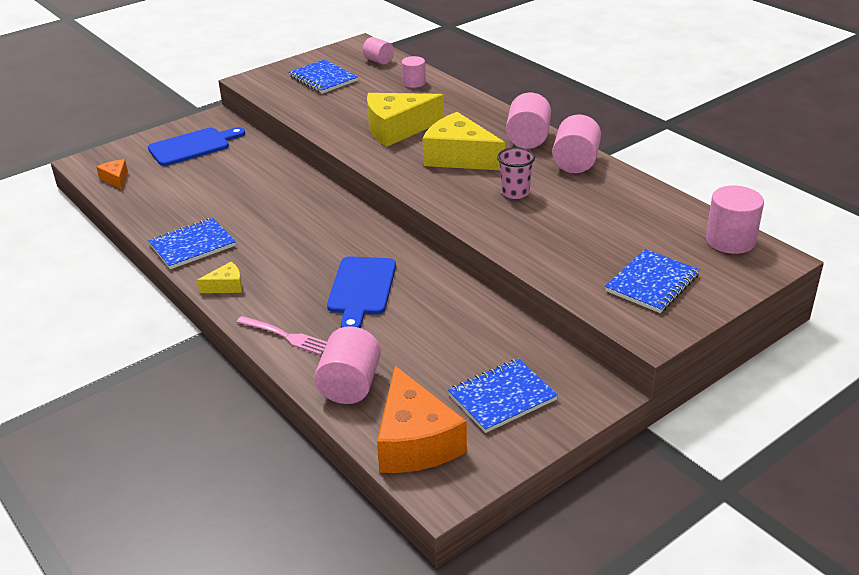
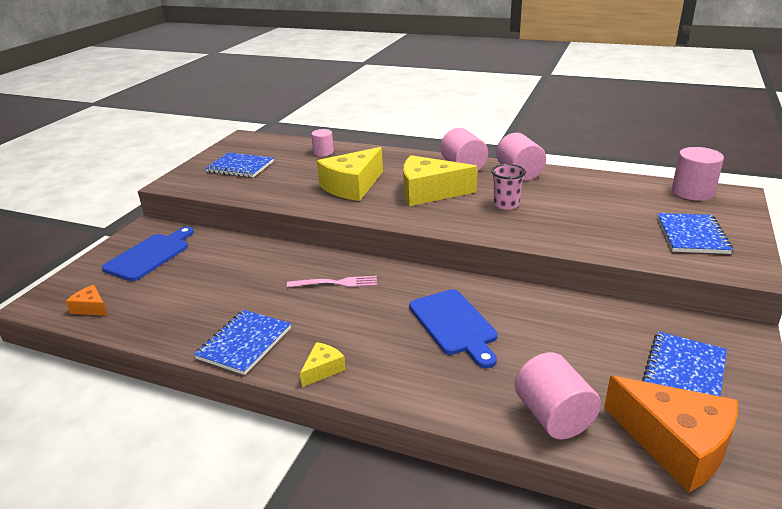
camera: 30 degrees left, 5 degrees down
pink fork [237,316,327,355] -> pink fork moved to [287,276,377,288]
pink cylinder [363,37,394,65] -> none

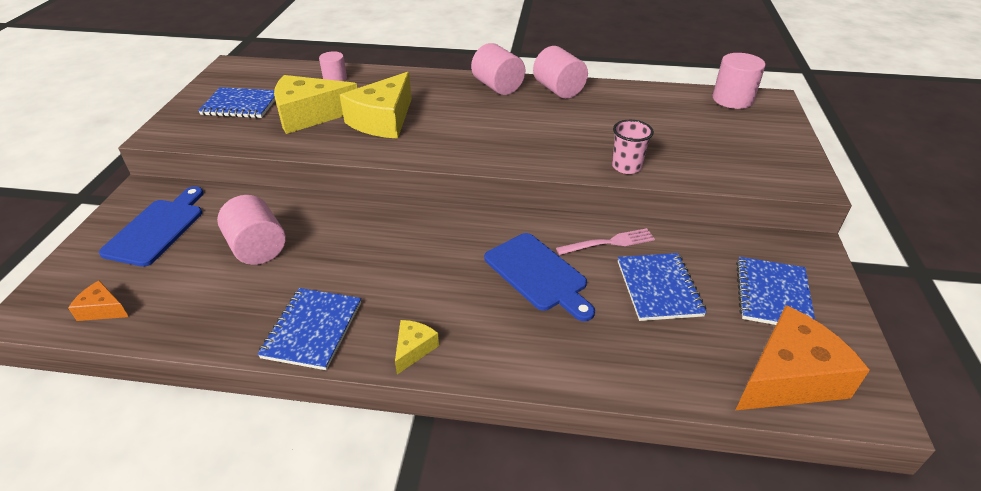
camera: 15 degrees left, 10 degrees up
pink fork [287,276,377,288] -> pink fork moved to [556,228,655,255]
yellow cheese [403,155,478,206] -> yellow cheese moved to [274,75,357,134]
pink cup [492,164,526,210] -> pink cup moved to [612,120,654,174]
pink cylinder [515,352,601,439] -> pink cylinder moved to [217,195,286,265]
orange cheese [604,376,738,492] -> orange cheese turned 60 degrees counterclockwise [736,305,870,410]
blue notebook [657,213,733,254] -> blue notebook moved to [618,253,707,321]

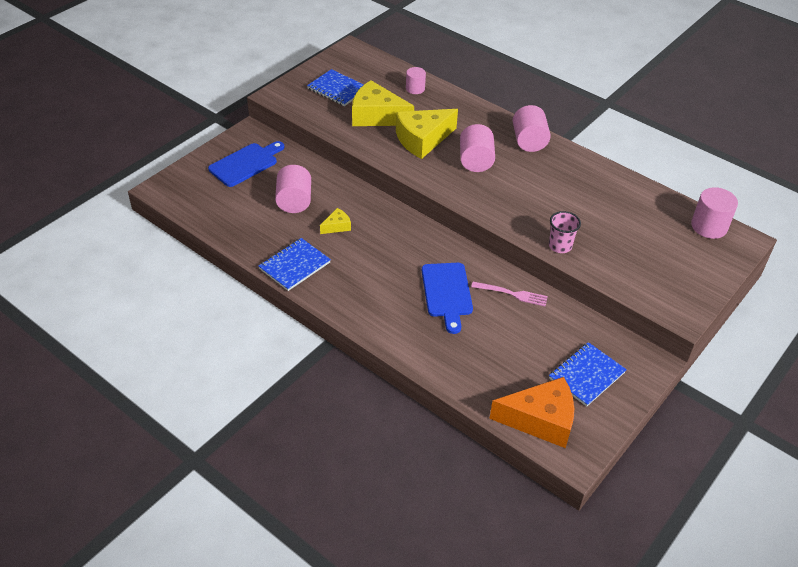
camera: 30 degrees right, 5 degrees up
orange cheese [68,280,128,321] -> none
yellow cheese [395,320,439,374] -> yellow cheese moved to [320,208,351,234]
pink cylinder [533,46,588,99] -> pink cylinder moved to [460,124,495,172]
blue notebook [618,253,707,321] -> none

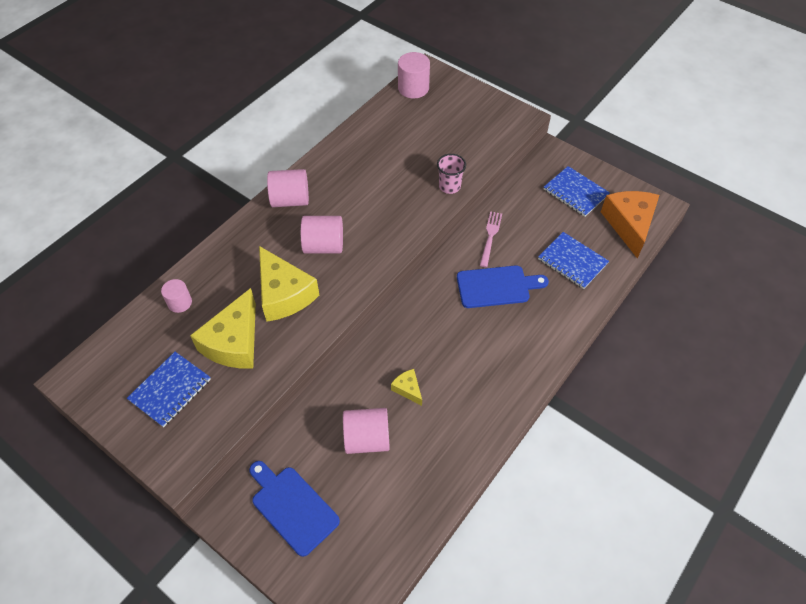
camera: 90 degrees left, 10 degrees up
blue notebook [259,238,331,291] -> blue notebook moved to [538,232,609,289]

